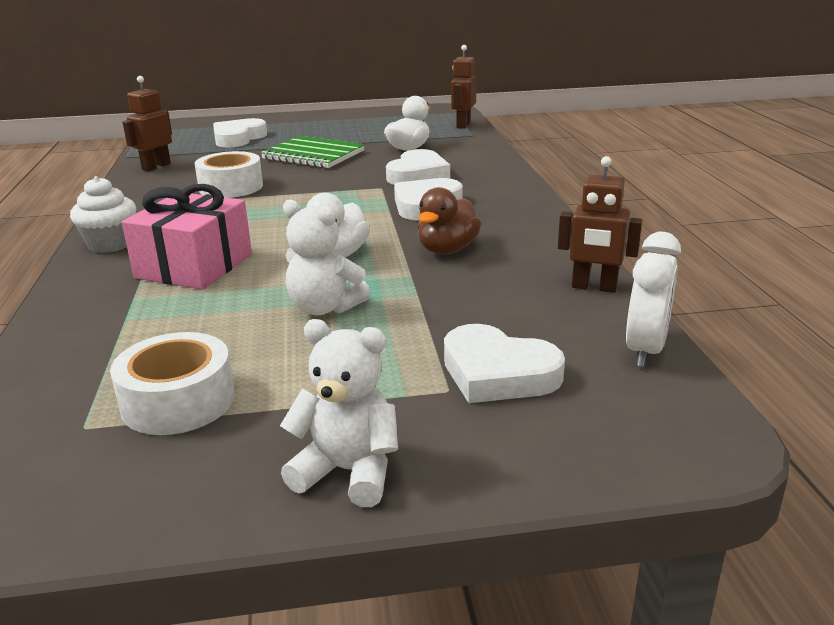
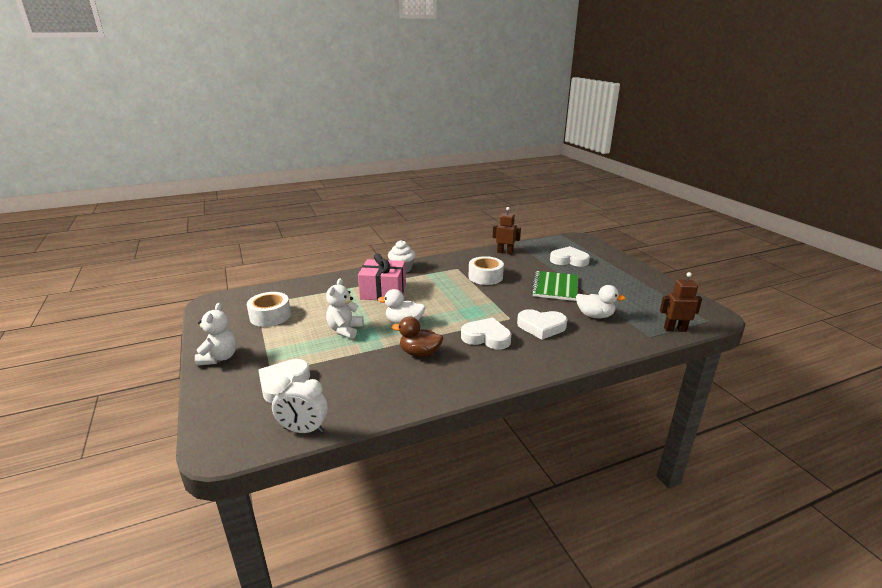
camera: 75 degrees right, 0 degrees up
brown robot [558,156,642,293] -> none

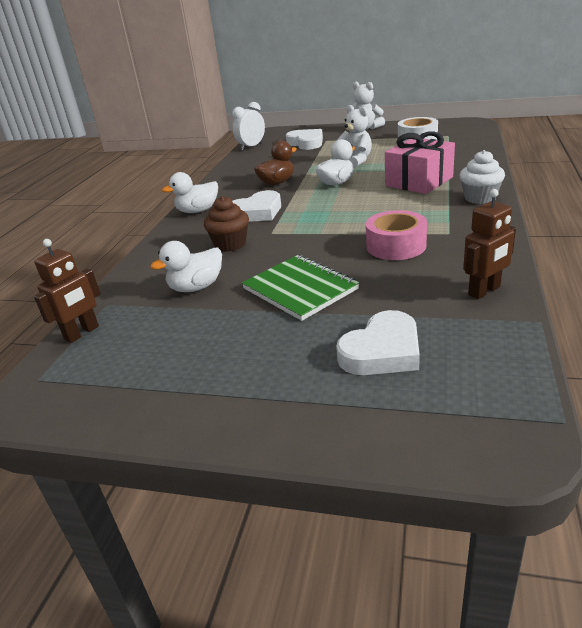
camera: 130 degrees right, 5 degrees up
white tape [469,256,504,285] -> pink tape [366,210,427,260]
white heart [517,309,567,340] -> brown cupcake [204,196,249,252]
none -> white duck [162,172,218,213]

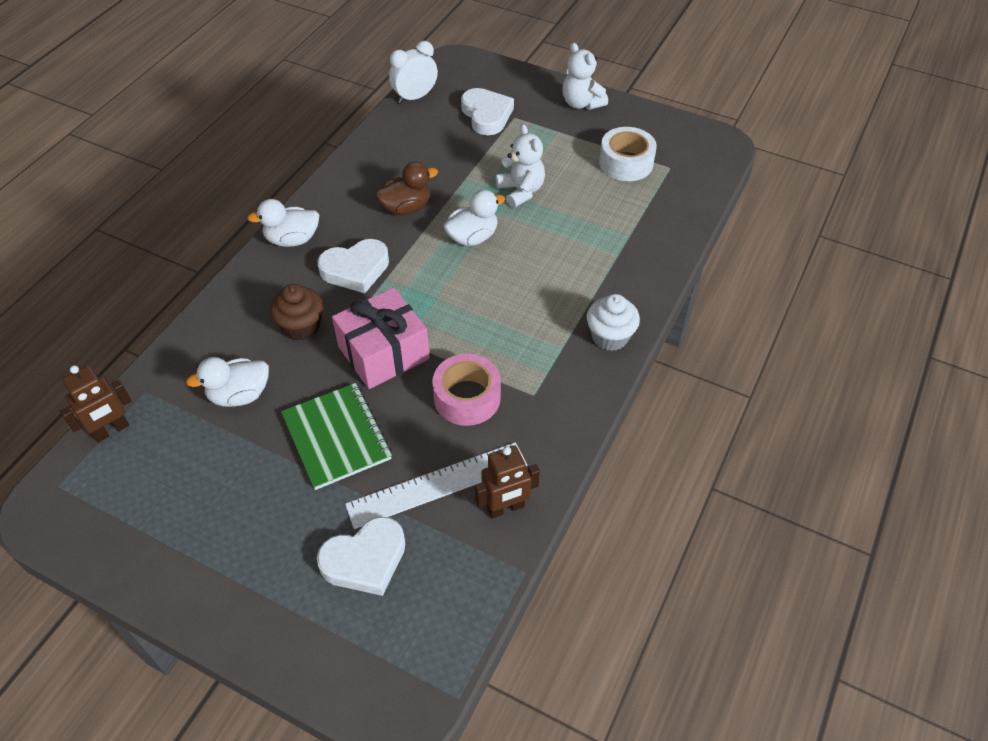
camera: 10 degrees right, 20 degrees up
pink gift [385,131,455,194] -> pink gift moved to [332,287,430,389]
none -> white ruler [345,442,527,529]

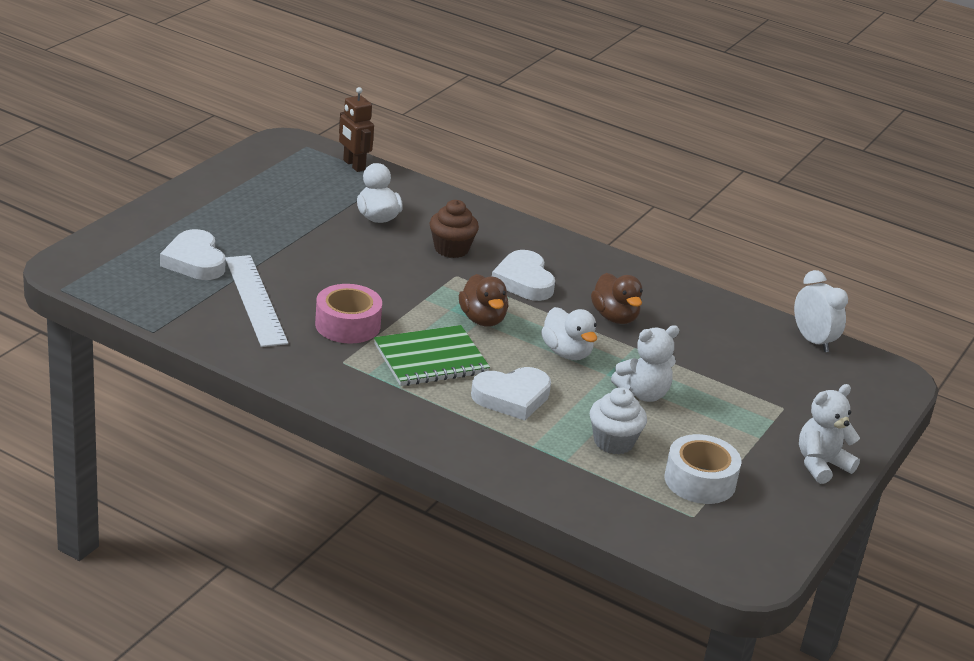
camera: 90 degrees right, 20 degrees down
white duck [247,199,319,247] -> none
green notebook [281,383,392,490] -> green notebook moved to [374,325,490,386]
pink gift [332,287,430,389] -> none
white heart [461,88,514,135] -> white heart moved to [471,367,551,421]
brown robot [475,445,540,519] -> none
white cupcake [587,294,640,351] -> white cupcake moved to [590,387,647,454]
none -> brown duck [459,274,509,327]

